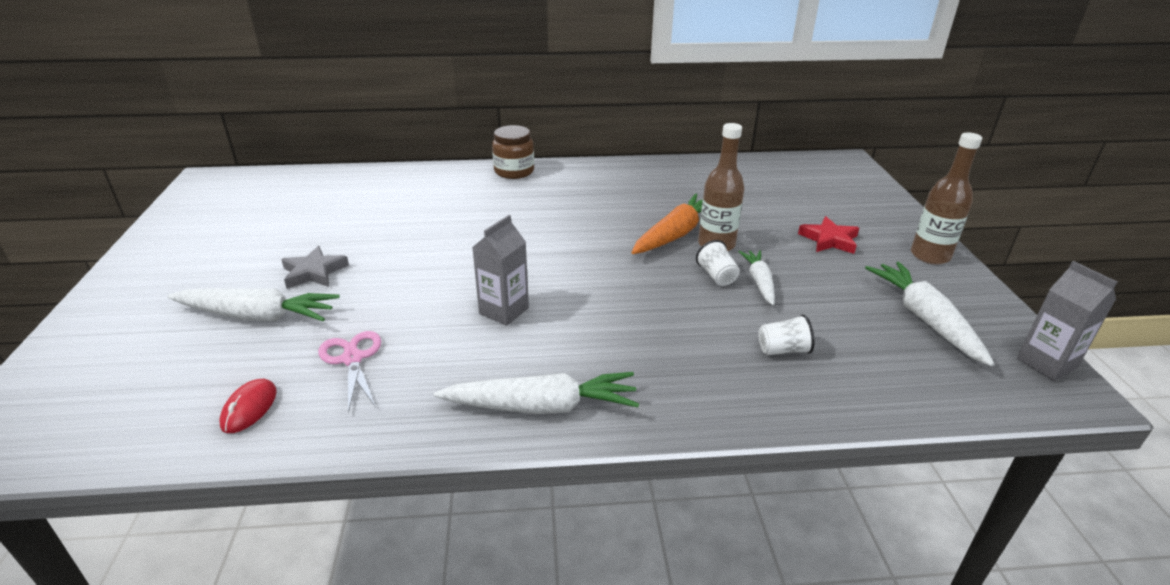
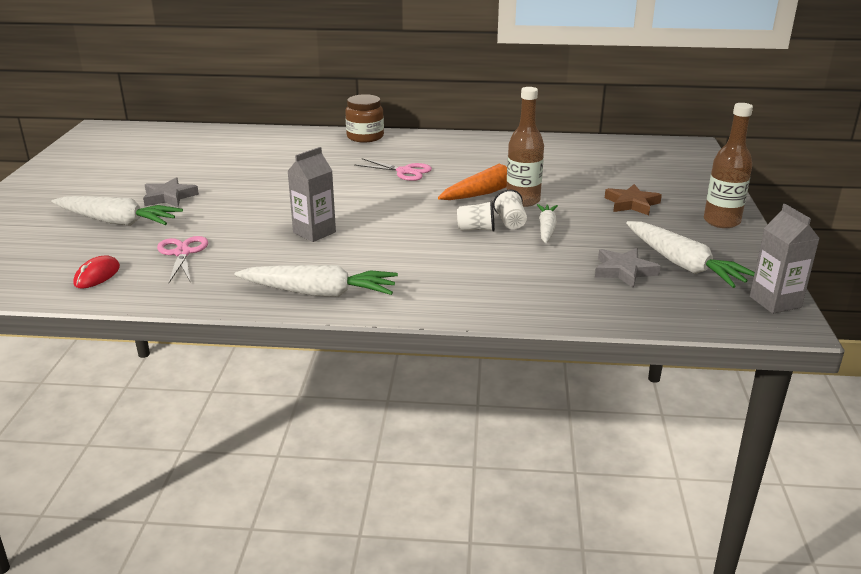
camera: 10 degrees right, 5 degrees down
white cup [759,314,815,355] -> white cup moved to [457,200,495,232]
red star [798,216,859,254] -> brown star [605,184,662,215]
white carrot [865,262,994,366] -> white carrot turned 150 degrees clockwise [626,221,755,288]
none -> pink scissors [354,158,432,181]
none -> grey star [595,248,660,288]

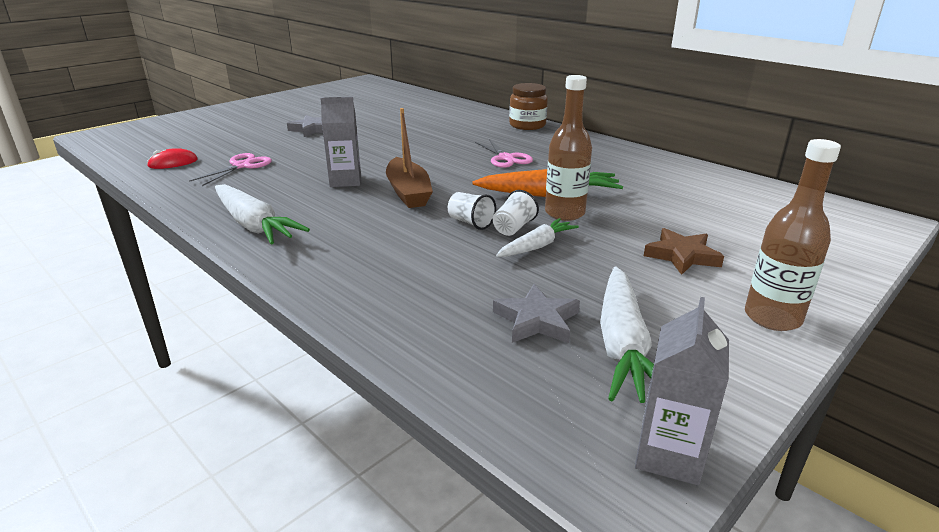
camera: 40 degrees right, 0 degrees up
white carrot [51,196,183,226] -> none
none -> brown boat [386,108,433,208]

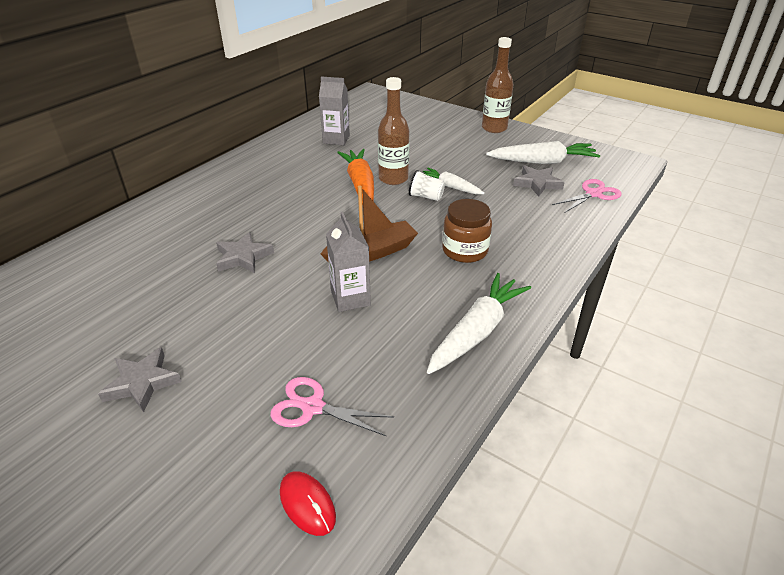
camera: 100 degrees left, 10 degrees up
white cup [448,192,496,230] -> none
pink scissors [475,139,533,168] -> pink scissors moved to [552,179,622,213]
brown jar [509,83,548,130] -> brown jar moved to [442,199,492,263]
grey carton [635,297,729,486] -> grey carton moved to [319,76,350,145]
brown star [644,228,724,275] -> none
none -> grey star [216,232,274,273]

